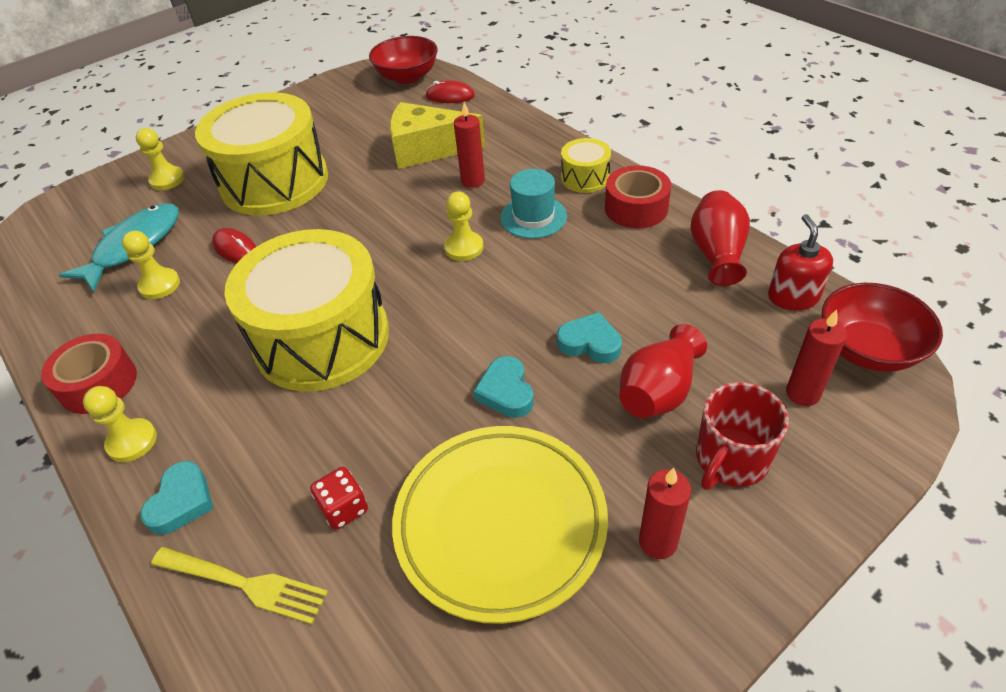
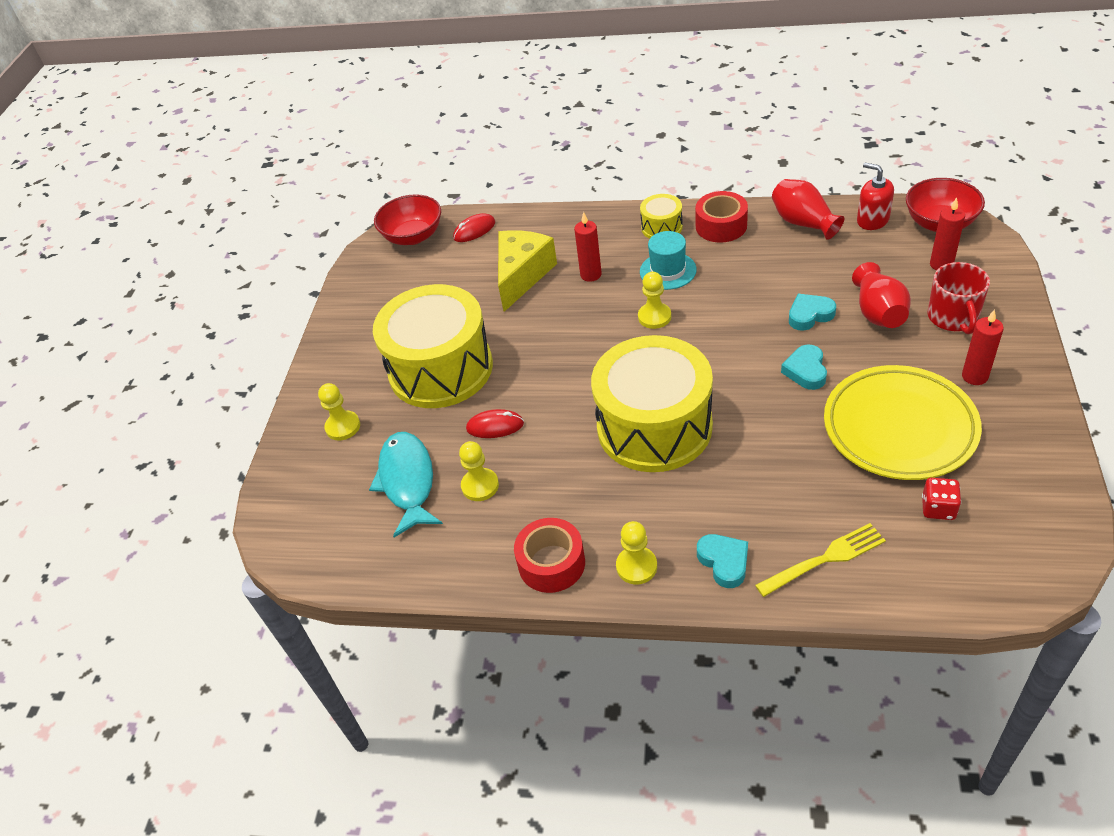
camera: 40 degrees left, 0 degrees up
red dice [310,467,368,530] -> red dice moved to [922,478,961,520]
yellow cheese [390,102,485,169] -> yellow cheese turned 150 degrees clockwise [498,230,557,312]
turquoise heart [474,356,534,418] -> turquoise heart turned 60 degrees clockwise [781,344,827,390]

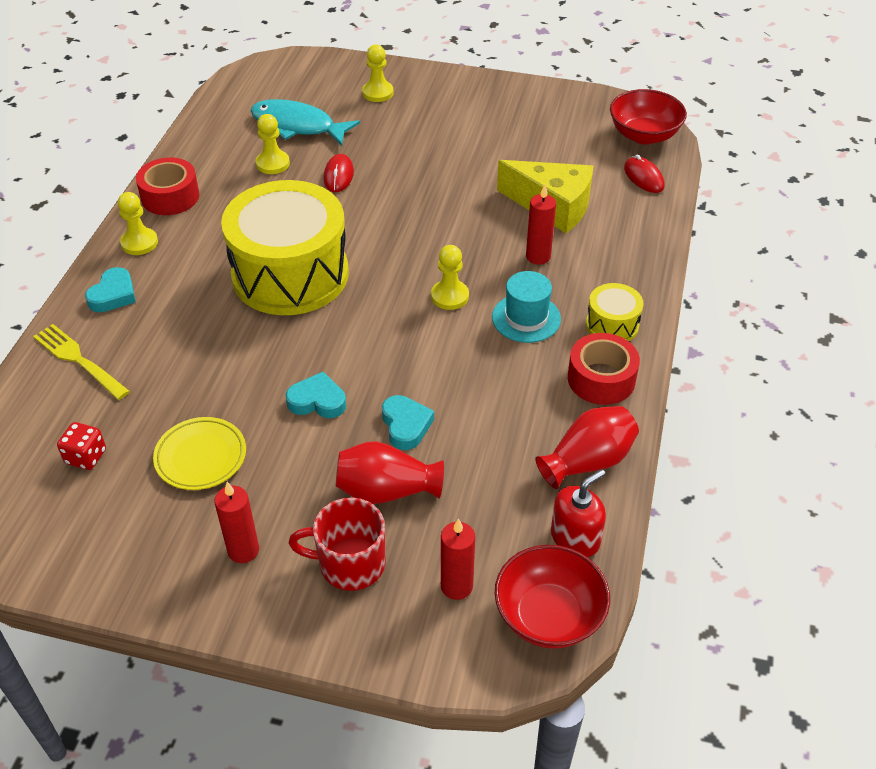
camera: 90 degrees right, 0 degrees up
turquoise fish [369,432,443,537] -> turquoise fish turned 150 degrees counterclockwise [251,99,360,146]
yellow drum [373,284,493,408] -> none
turquoise heart [697,534,748,588] -> turquoise heart turned 45 degrees counterclockwise [85,267,136,312]
yellow fork [755,523,886,597] -> yellow fork turned 150 degrees clockwise [33,324,130,400]
yellow plate [824,365,982,480] -> yellow plate [153,417,246,490], size x0.54

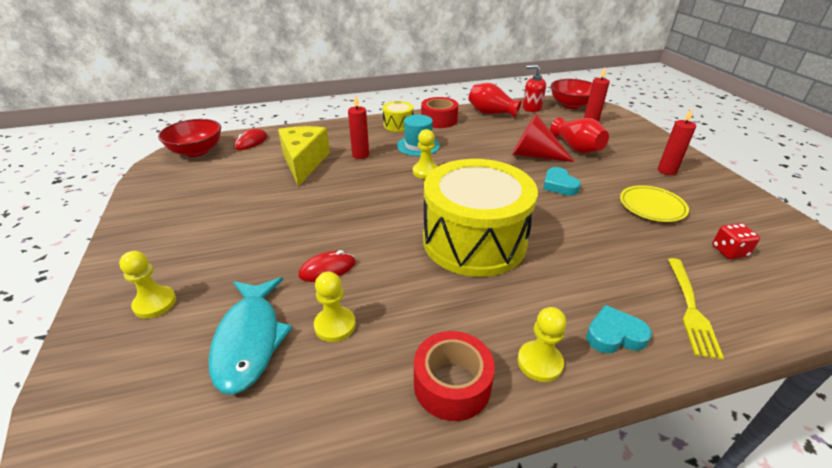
camera: 120 degrees left, 10 degrees down
red mug [289,498,386,591] -> none
turquoise heart [382,395,434,450] -> red cone [512,114,574,162]

